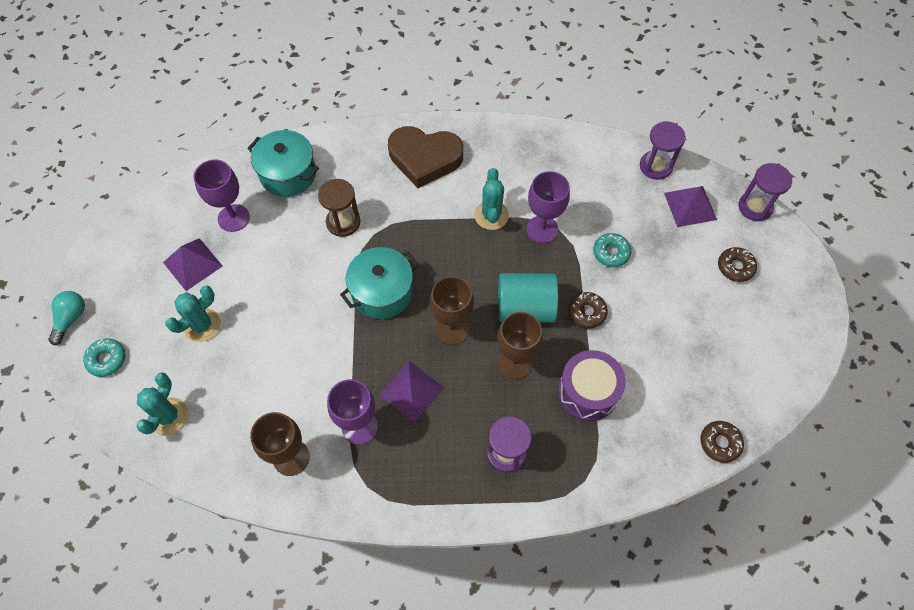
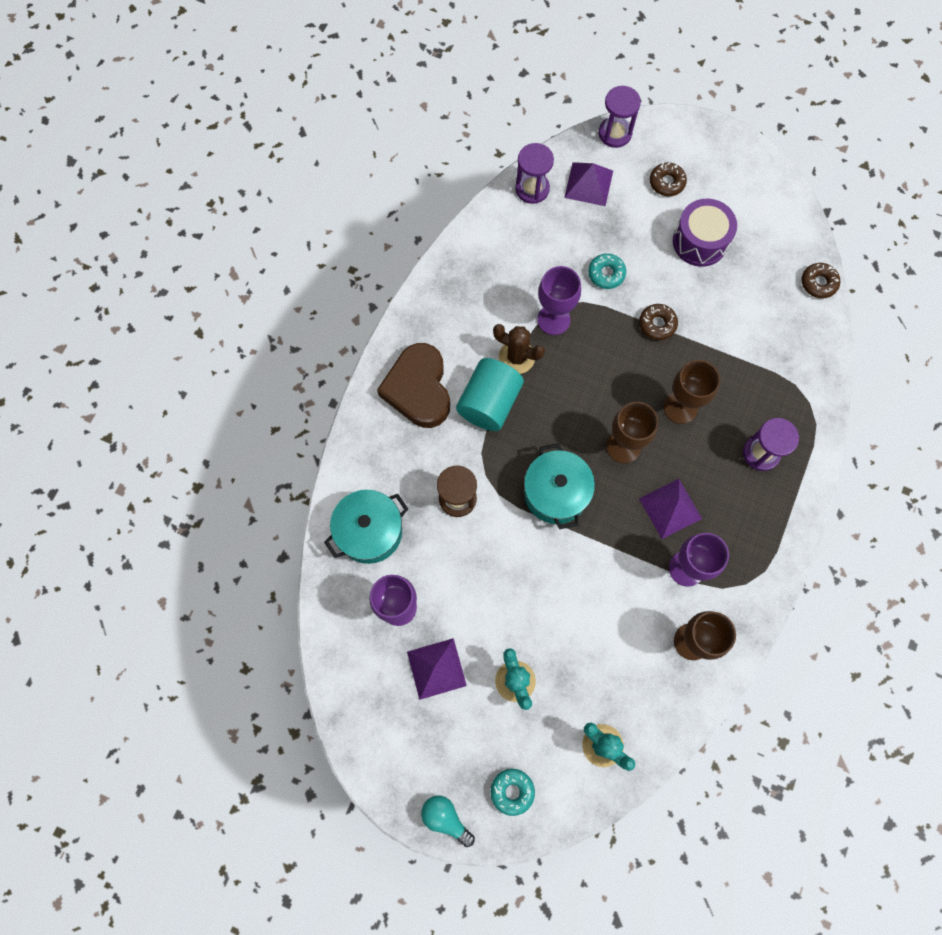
camera: 65 degrees left, 10 degrees up
brown heart [388,126,463,188] -> brown heart turned 135 degrees clockwise [377,343,450,428]
turquoise cactus [474,168,509,230] -> brown cactus [493,324,545,374]
turquoise cylinder [498,273,558,323] -> turquoise cylinder moved to [456,358,524,431]
purple drum [558,350,626,421] -> purple drum moved to [673,199,737,267]

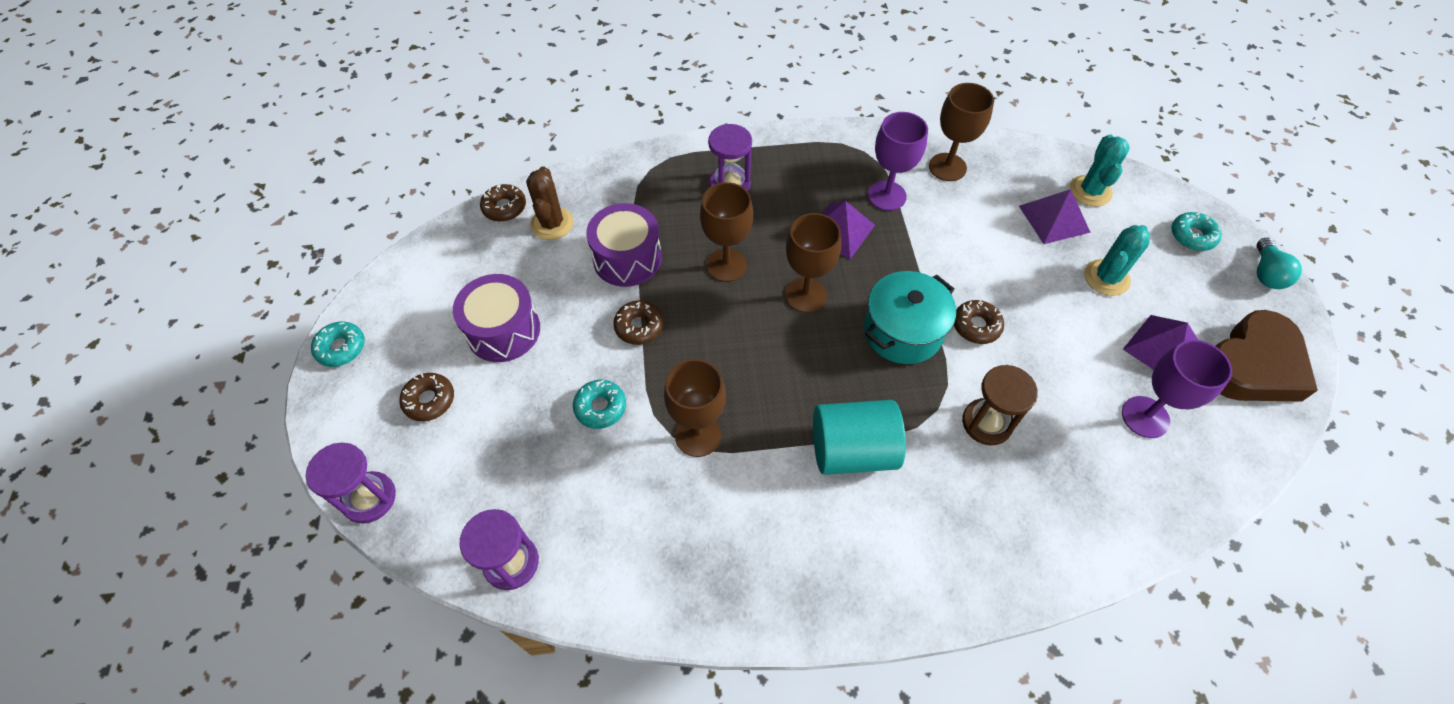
camera: 120 degrees left, 15 degrees down
turquoise pot [324,490,408,564] -> none
brown heart [377,343,450,428] -> brown heart moved to [1215,310,1318,402]
brown cactus [493,324,545,374] -> brown cactus moved to [526,166,574,240]
purple goblet [537,266,581,335] -> brown goblet [664,359,726,457]
purple pyramid [564,162,613,206] -> purple pyramid moved to [1019,189,1091,244]
none -> turquoise donut [311,321,365,367]
none -> purple drum [586,203,662,287]
none -> brown donut [954,300,1004,344]

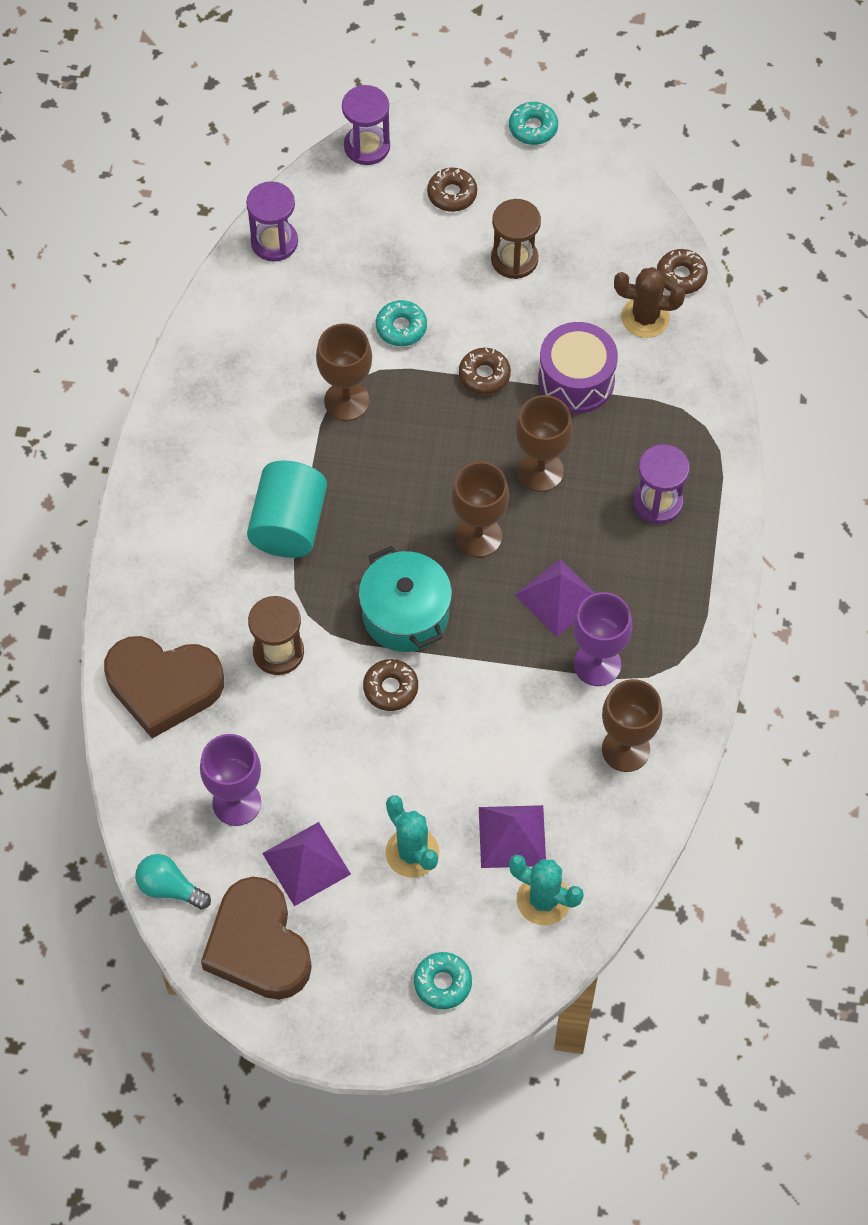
camera: 105 degrees right, 5 degrees up
purple drum [453,274,540,362] -> brown hourglass [491,199,541,279]
turquoise light bulb [1257,238,1302,289] -> turquoise light bulb moved to [135,854,211,910]
none -> brown heart [104,636,224,738]

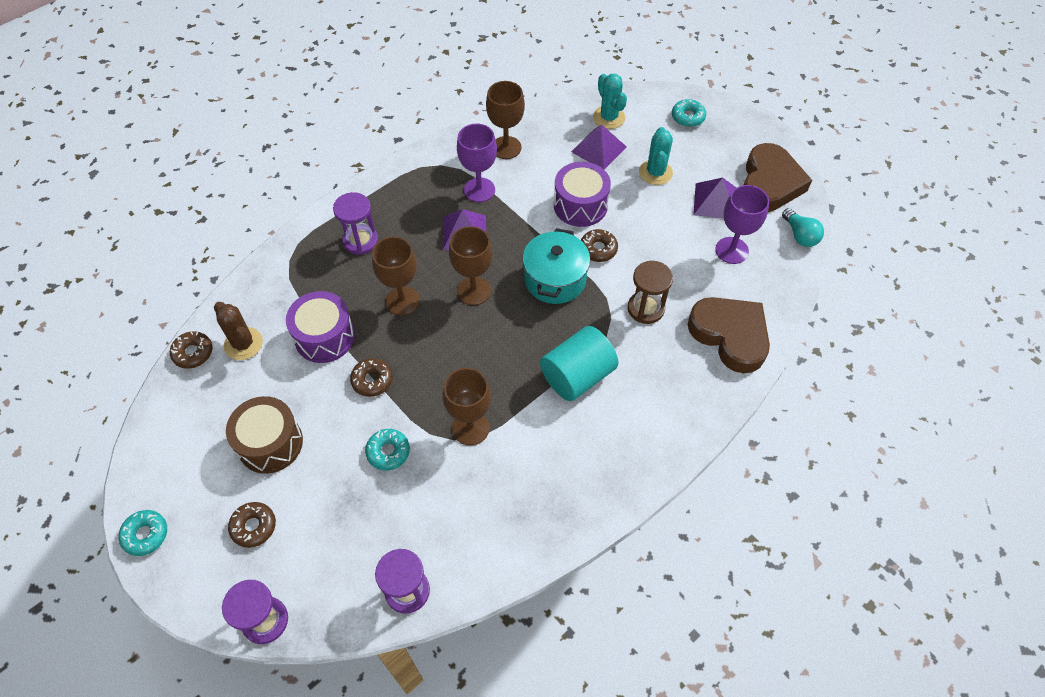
camera: 140 degrees left, 5 degrees down
brown hourglass [491,199,541,279] -> brown drum [226,396,303,474]
none -> purple drum [554,162,611,227]

